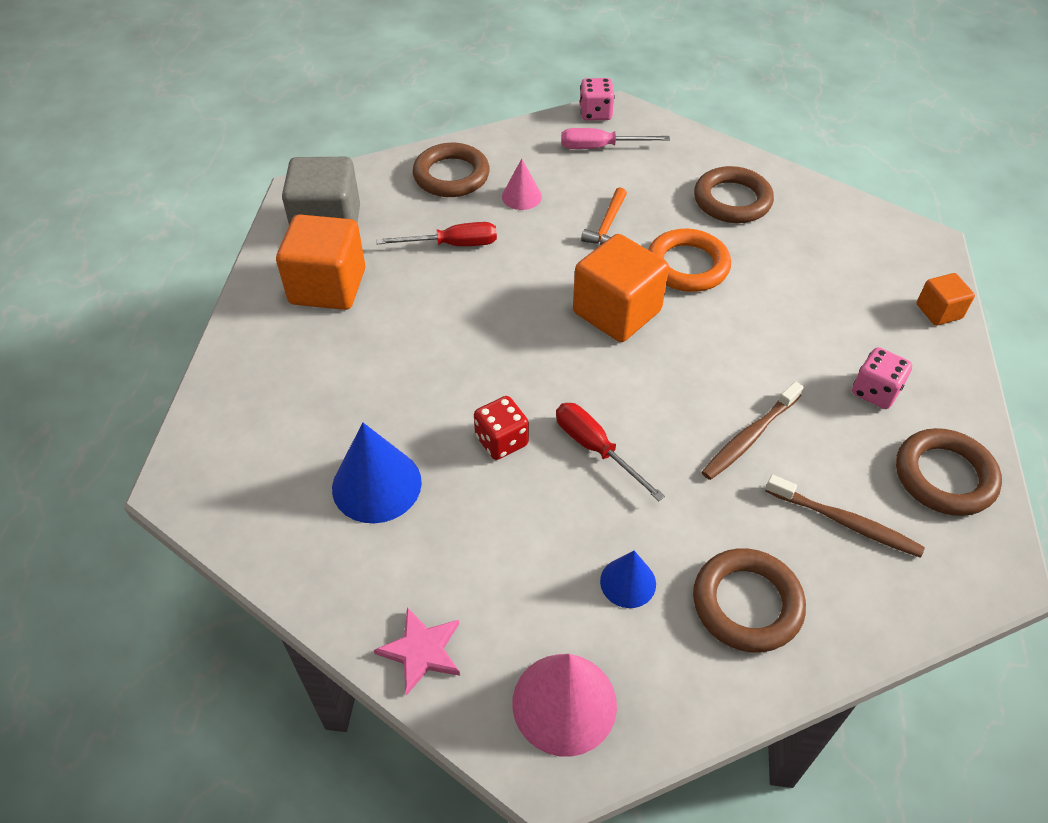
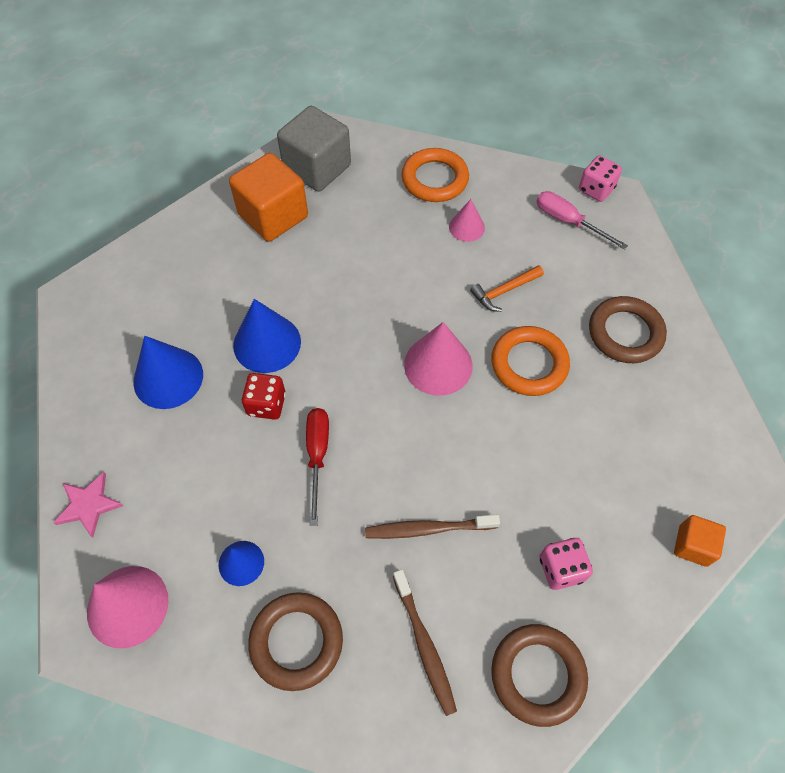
camera: 40 degrees right, 10 degrees up
red screwdriver [376,222,497,246] -> none
brown ring [413,143,490,197] -> orange ring [402,148,469,202]
orange cube [573,234,669,342] -> pink cone [404,322,473,396]
none -> blue cone [233,299,301,373]

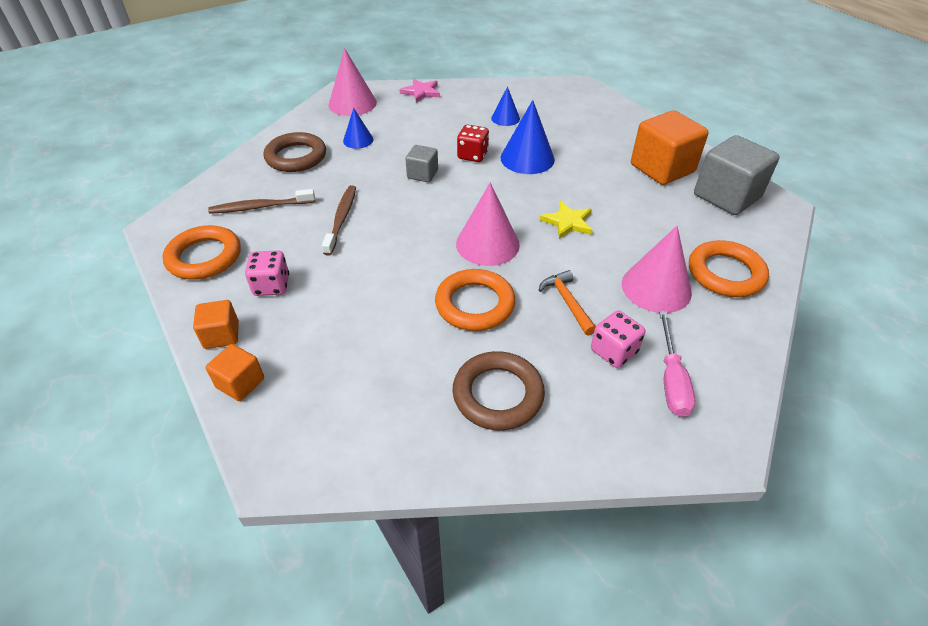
camera: 100 degrees right, 15 degrees down
blue cone [133,336,203,409] -> blue cone [491,87,520,126], size x0.58
red screwdriver [306,408,329,526] -> grey cube [405,145,438,182]
pink cone [449,199,485,242] -> pink cone [622,226,692,313], size x1.72
brown ring [491,624,588,727] -> orange ring [162,225,241,280]
pink screwdriver [536,191,628,250] -> pink screwdriver turned 135 degrees clockwise [659,311,695,417]
pink dice [579,155,622,202] -> pink dice moved to [591,311,645,368]
none -> orange cube [193,300,239,349]
none -> yellow star [540,201,593,239]

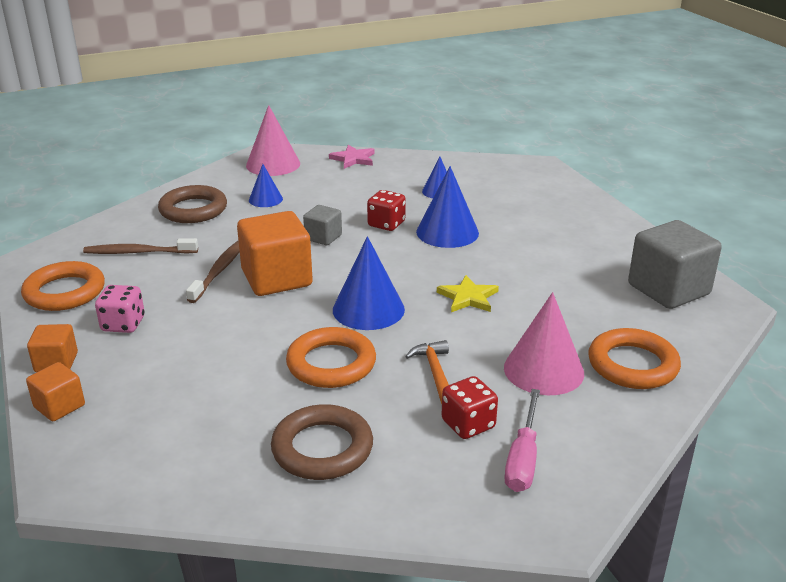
camera: 10 degrees right, 15 degrees down
pink cone [456,183,520,266] -> blue cone [333,236,405,330]
pink dice [591,311,645,368] -> red dice [442,376,498,439]
orange cube [631,110,708,185] -> orange cube moved to [237,211,313,296]

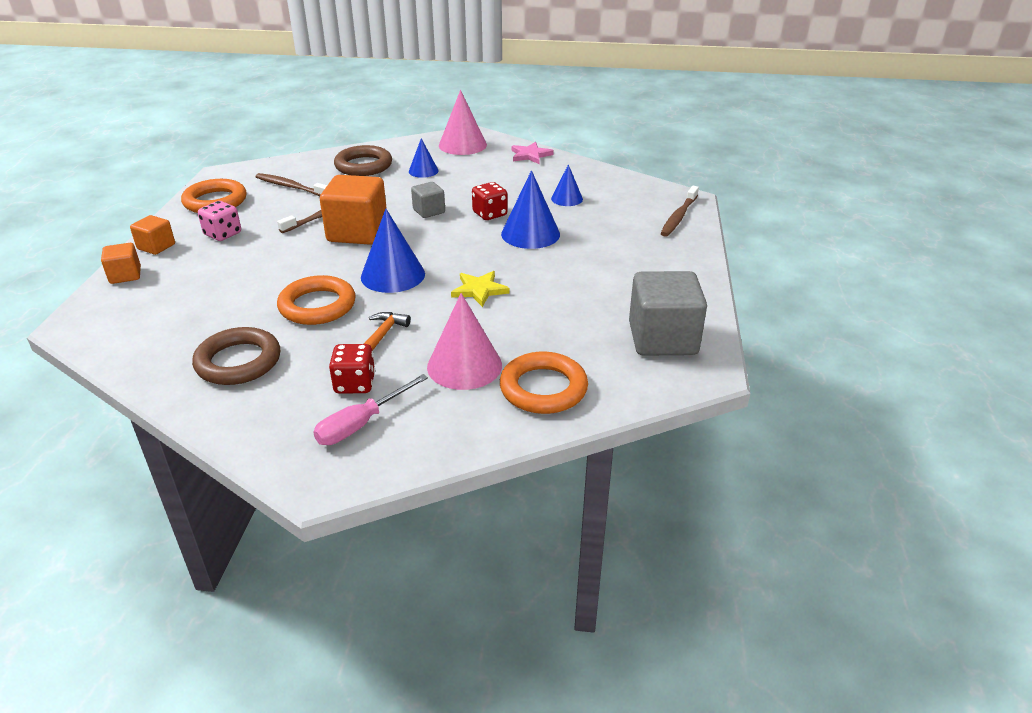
camera: 30 degrees right, 5 degrees up
none -> brown toothbrush [660,186,699,237]

